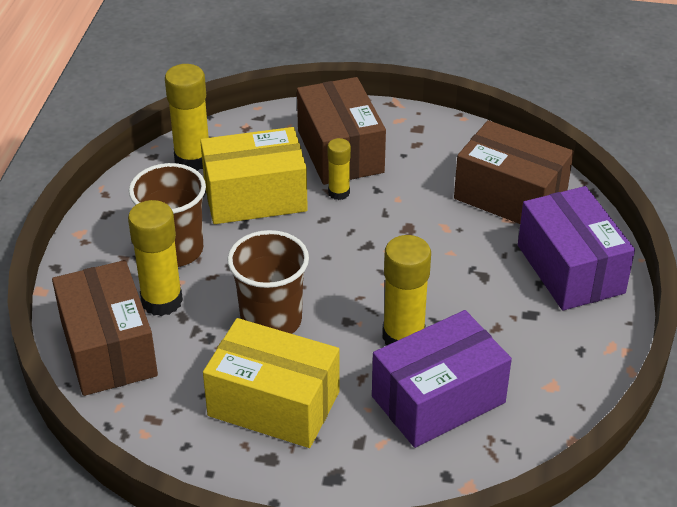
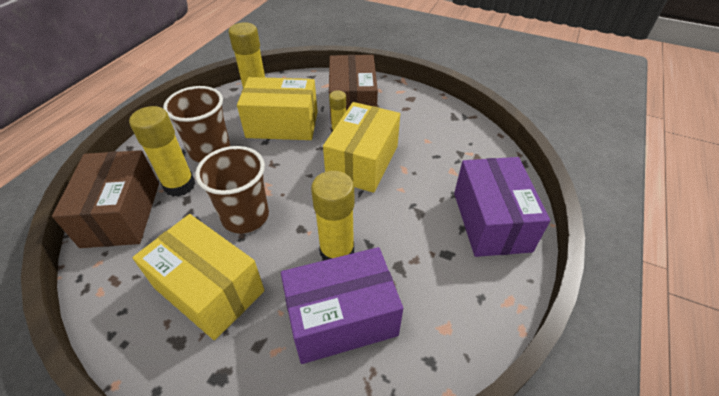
camera: 15 degrees right, 5 degrees up
brown box [454,120,574,224] -> none
none -> yellow box [323,102,400,193]

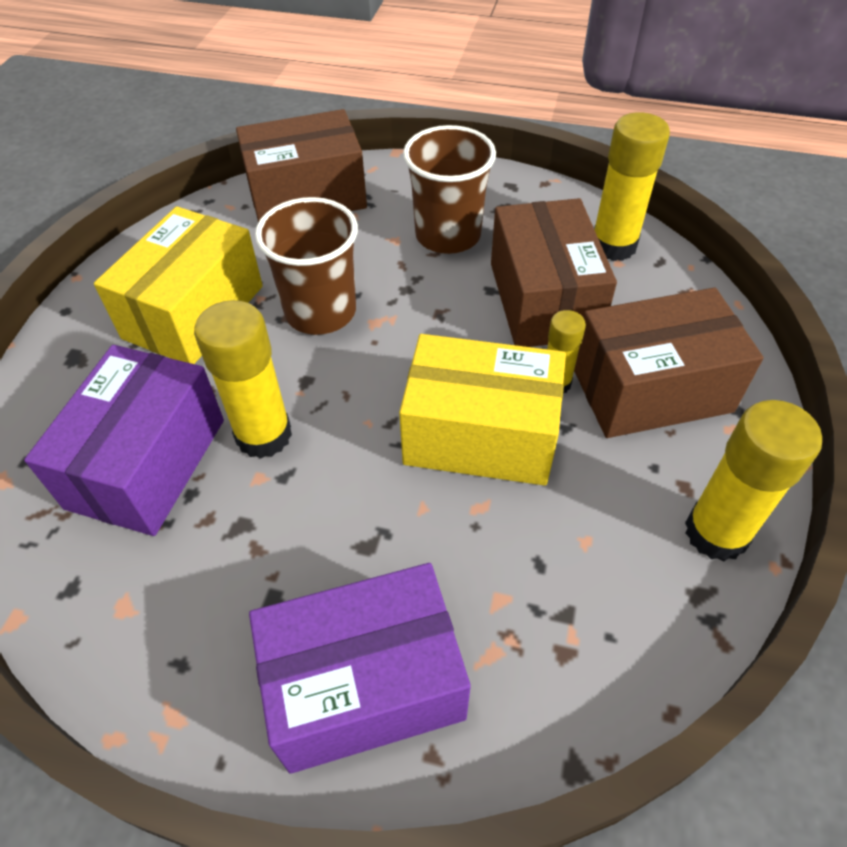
camera: 80 degrees right, 5 degrees up
yellow glue stick [129,106,195,197] -> yellow glue stick moved to [685,400,822,561]
yellow box [237,77,318,140] -> brown box [491,198,617,347]
purple box [281,247,403,364] -> purple box turned 45 degrees clockwise [24,345,224,536]

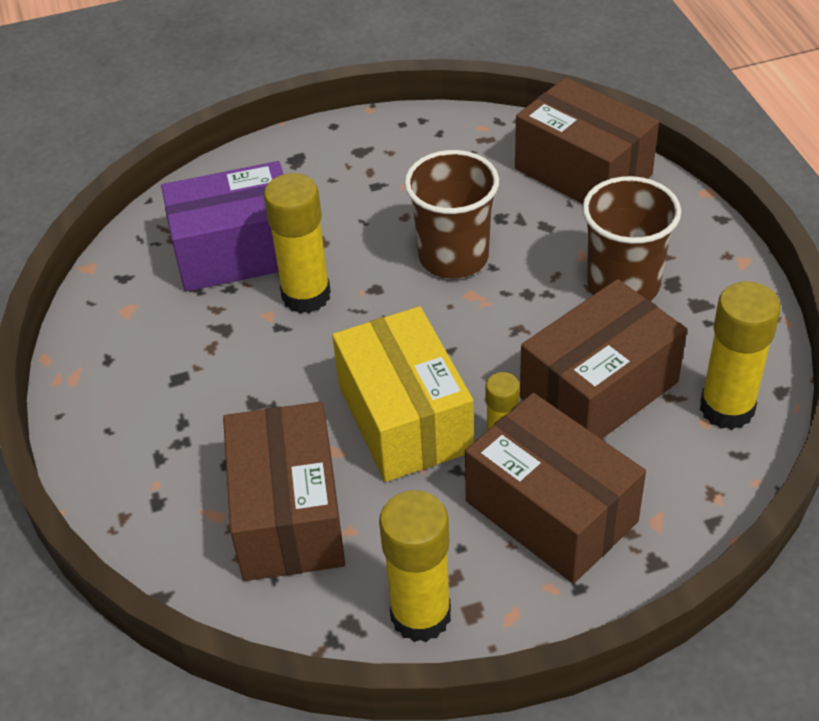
camera: 60 degrees right, 5 degrees down
yellow box [94,206,263,364] -> none
purple box [249,563,471,774] -> none
none -> brown box [223,402,345,581]

